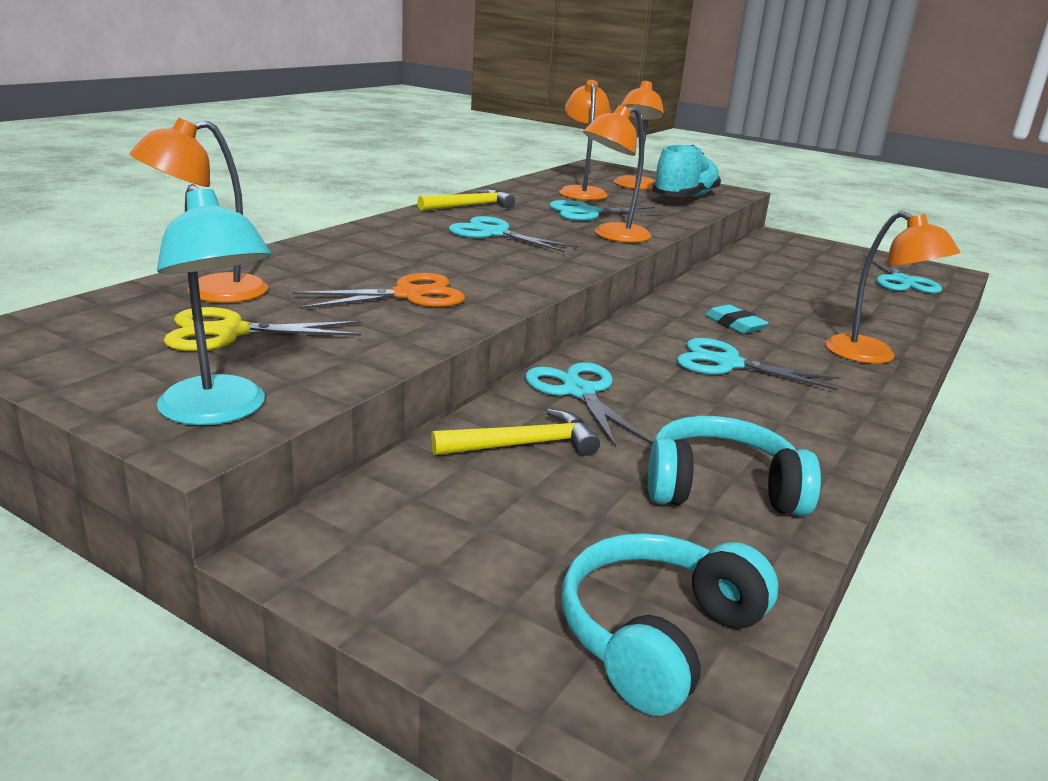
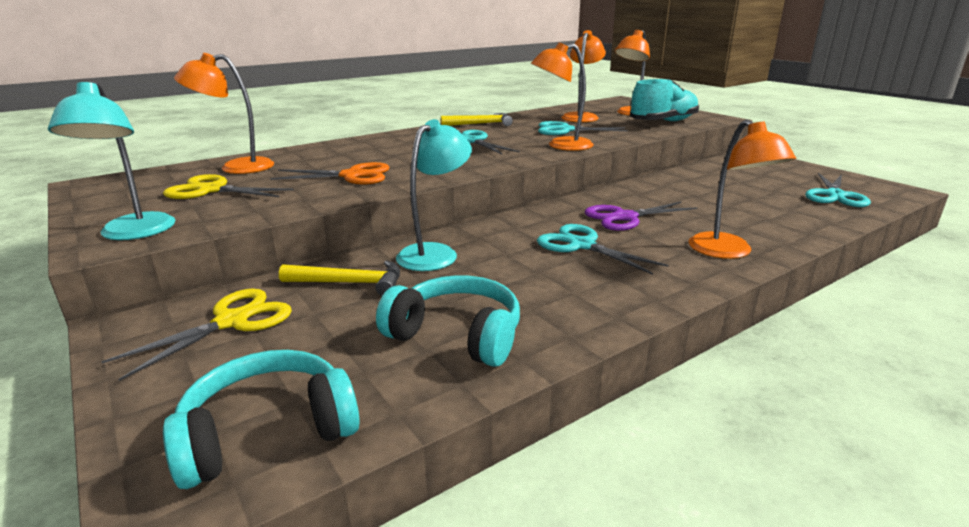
camera: 25 degrees right, 0 degrees up
turquoise scissors [525,362,653,447] -> turquoise lamp [396,119,472,271]
turquoise eraser [705,305,768,334] -> purple scissors [585,201,697,231]
none -> yellow scissors [101,288,292,381]

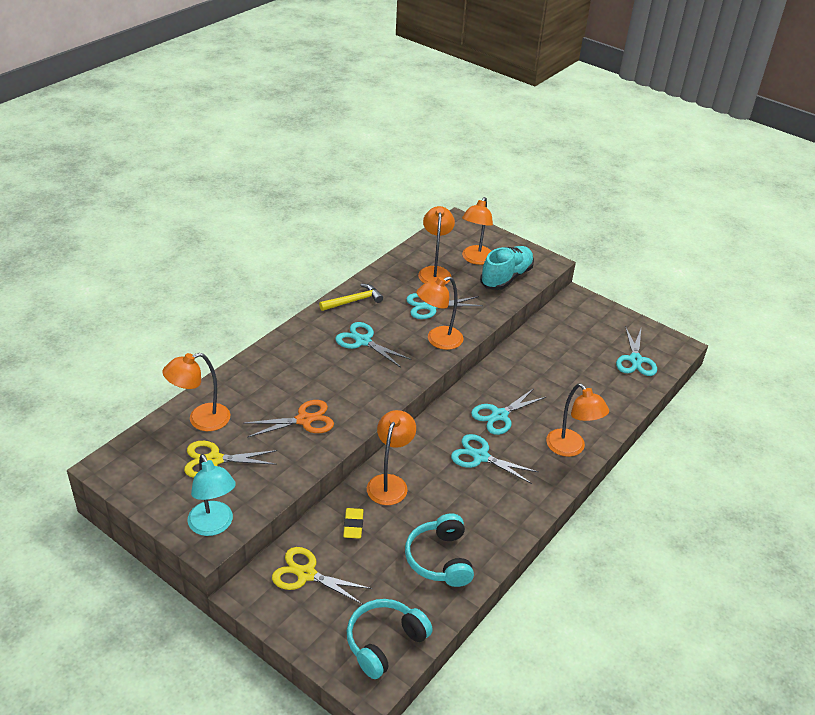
camera: 20 degrees left, 15 degrees up
yellow scissors [101,288,292,381] -> yellow scissors turned 90 degrees counterclockwise [272,547,372,605]
yellow hammer [279,260,400,296] -> yellow eraser [343,508,364,539]
turquoise headphones [376,275,520,367] -> turquoise headphones turned 105 degrees counterclockwise [405,513,474,587]
turquoise lamp [396,119,472,271] -> orange lamp [367,410,416,505]
purple scissors [585,201,697,231] -> turquoise scissors [471,388,546,435]

